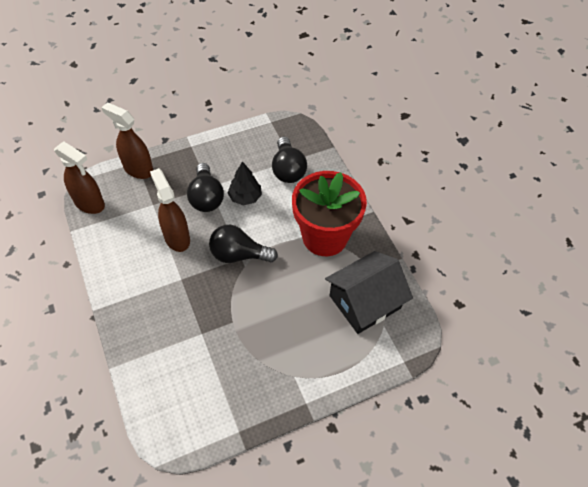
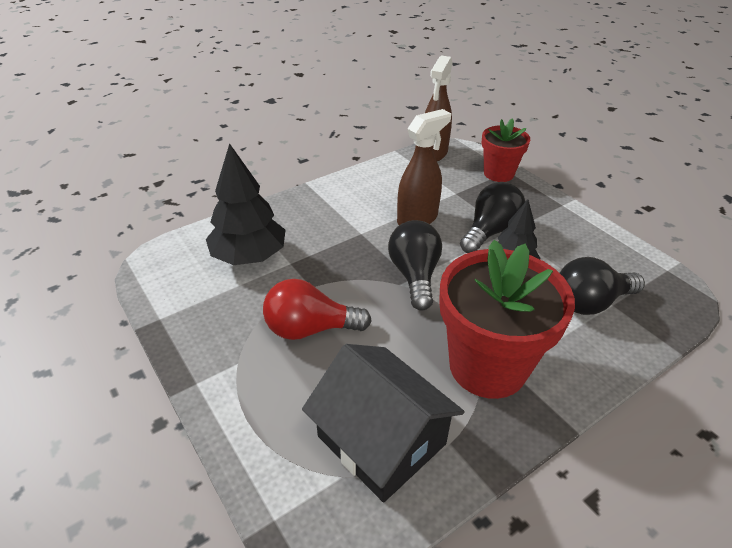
camera: 80 degrees right, 15 degrees down
brown spray bottle [101,102,153,179] -> red flower pot [482,119,530,182]
black light bulb [187,163,224,212] -> black light bulb turned 150 degrees clockwise [460,182,525,253]
none -> black tree [206,143,286,265]
none -> red light bulb [263,279,372,340]

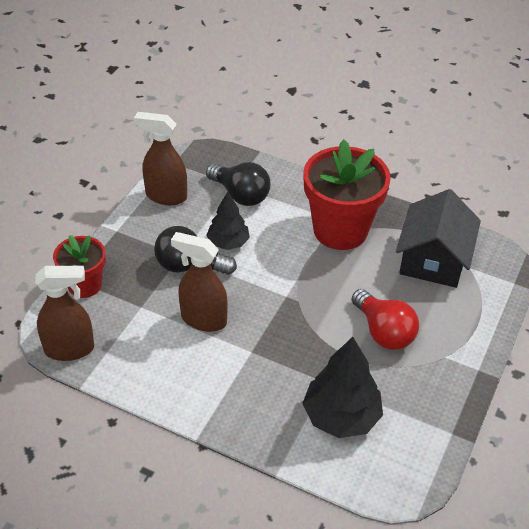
camera: 120 degrees left, 5 degrees up
black light bulb [388,220,442,311] -> none
none -> brown spray bottle [134,112,187,205]

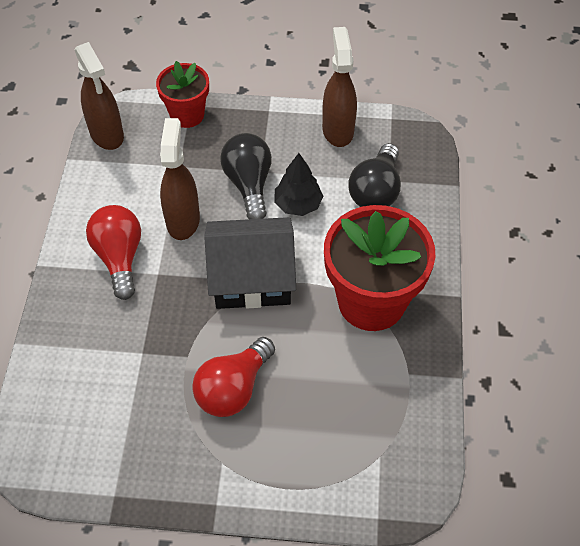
camera: 70 degrees right, 10 degrees up
black tree [302,337,383,438] -> none
black house [396,189,481,288] -> black house moved to [204,217,296,309]
none -> red light bulb [86,205,141,300]

